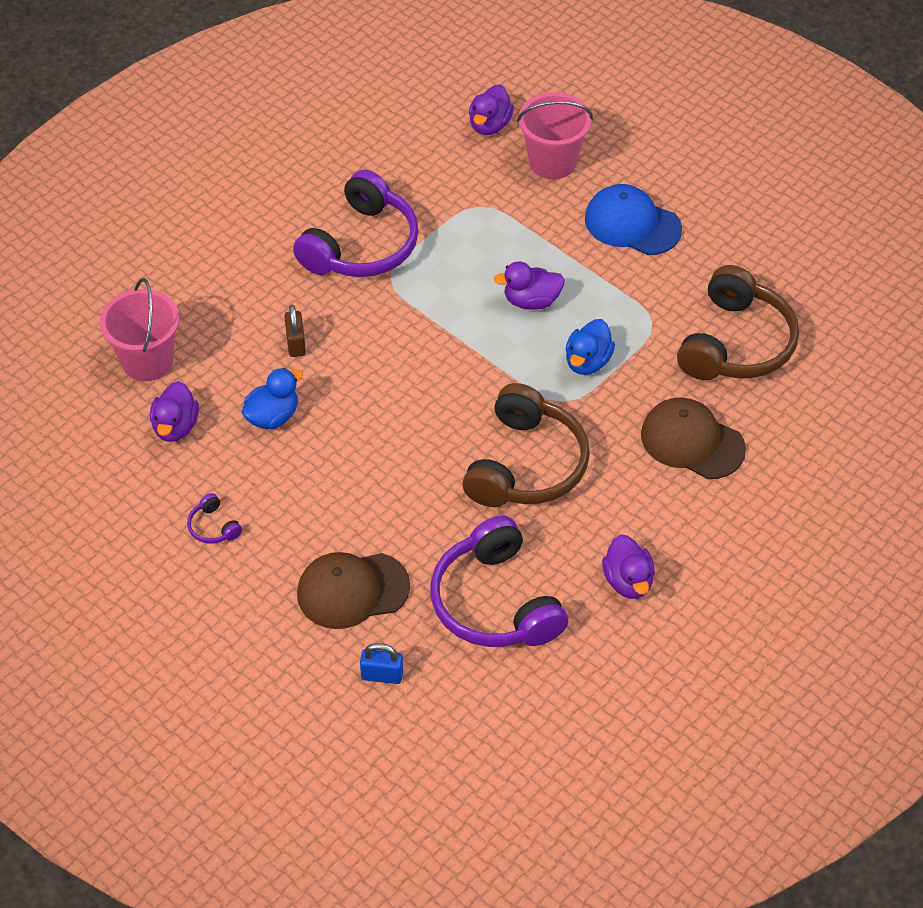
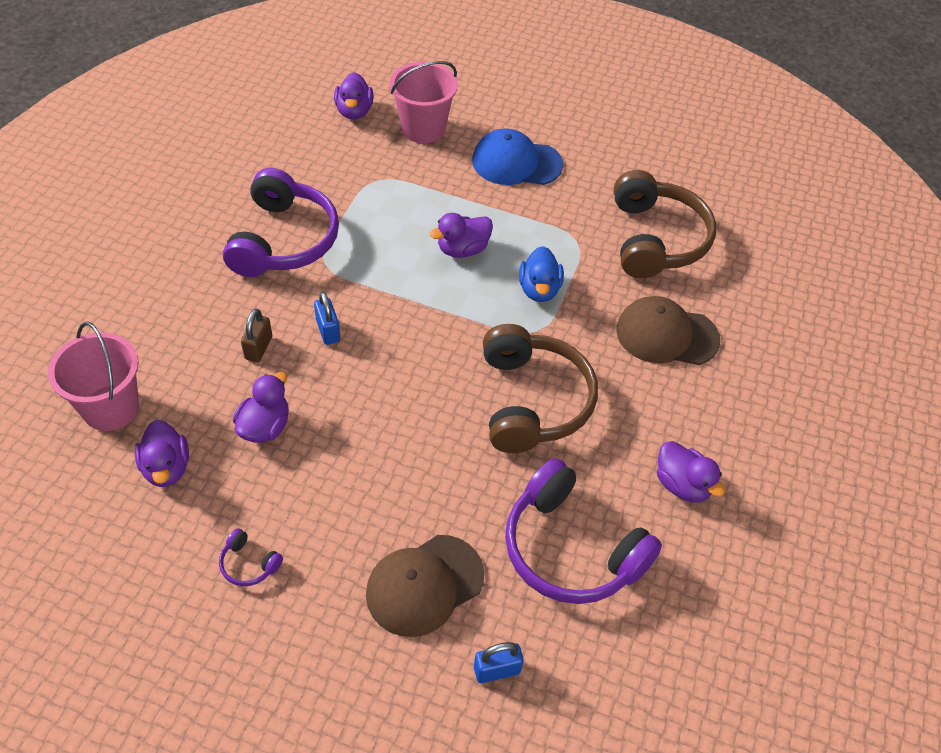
camera: 25 degrees left, 0 degrees up
blue duck [241,368,303,429] -> purple duck [233,372,289,443]
brown padlock [284,305,306,357] -> brown padlock turned 45 degrees clockwise [241,309,272,362]
none -> blue padlock [314,292,340,345]

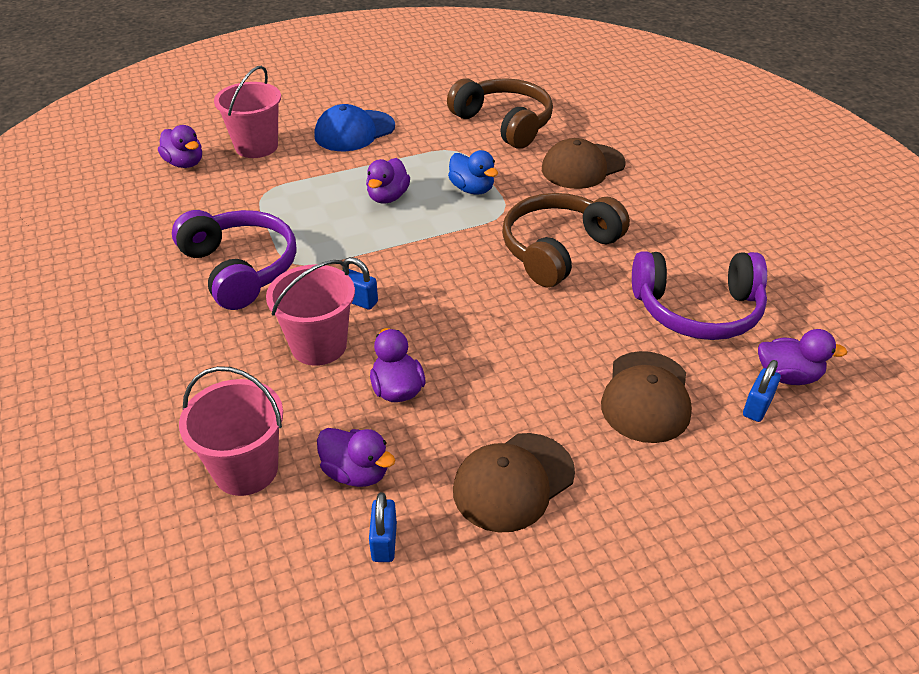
camera: 40 degrees left, 10 degrees down
purple headphones [219,528,283,586] -> brown cap [453,433,575,533]
brown padlock [241,309,272,362] -> pink bucket [266,260,355,366]
brown headphones [483,324,598,453] -> brown headphones turned 90 degrees counterclockwise [502,193,630,287]
purple duck [657,441,725,503] -> purple duck moved to [758,329,848,385]
none -> blue padlock [369,492,397,562]

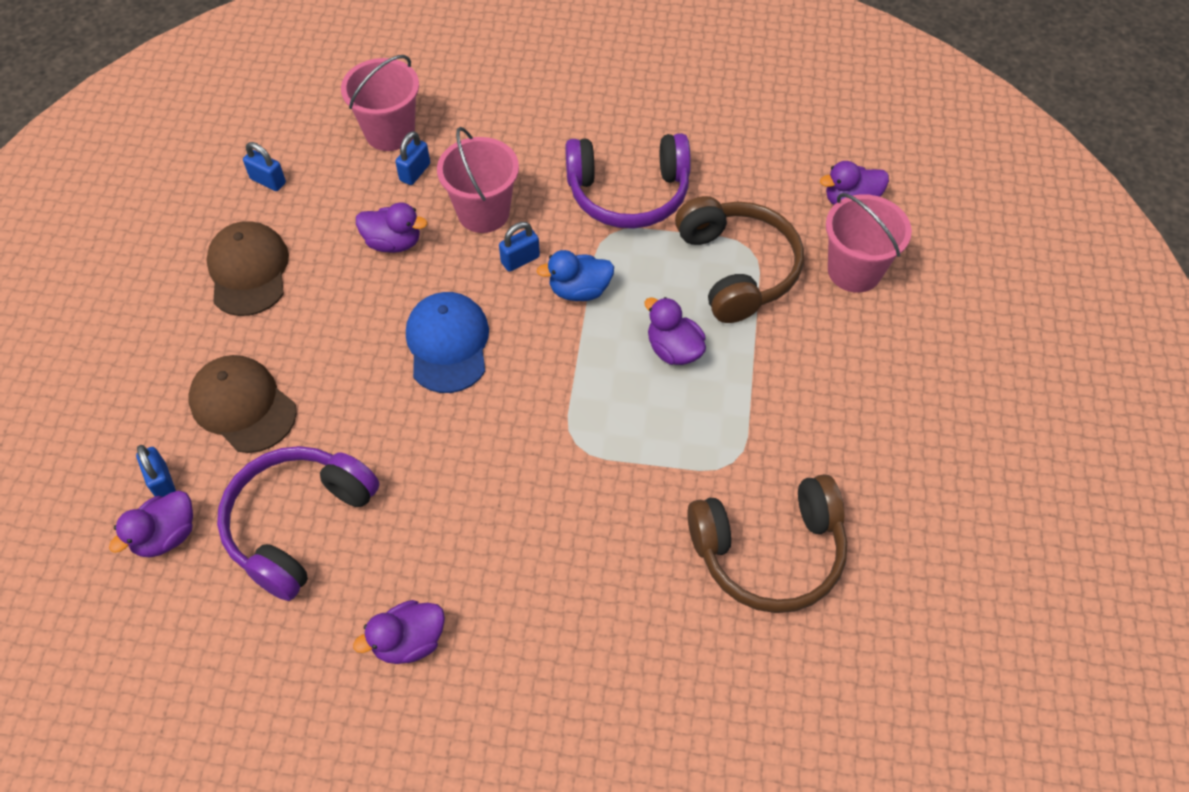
camera: 120 degrees right, 15 degrees up
blue cap [314,104,395,151] -> blue cap moved to [406,292,489,393]
purple duck [317,428,395,487] -> purple duck moved to [353,600,445,664]
blue duck [448,150,498,195] -> blue duck moved to [536,250,614,301]
brown headphones [502,193,630,287] -> brown headphones moved to [675,196,804,323]
brown cap [542,138,626,189] -> none
none -> blue padlock [395,131,430,185]

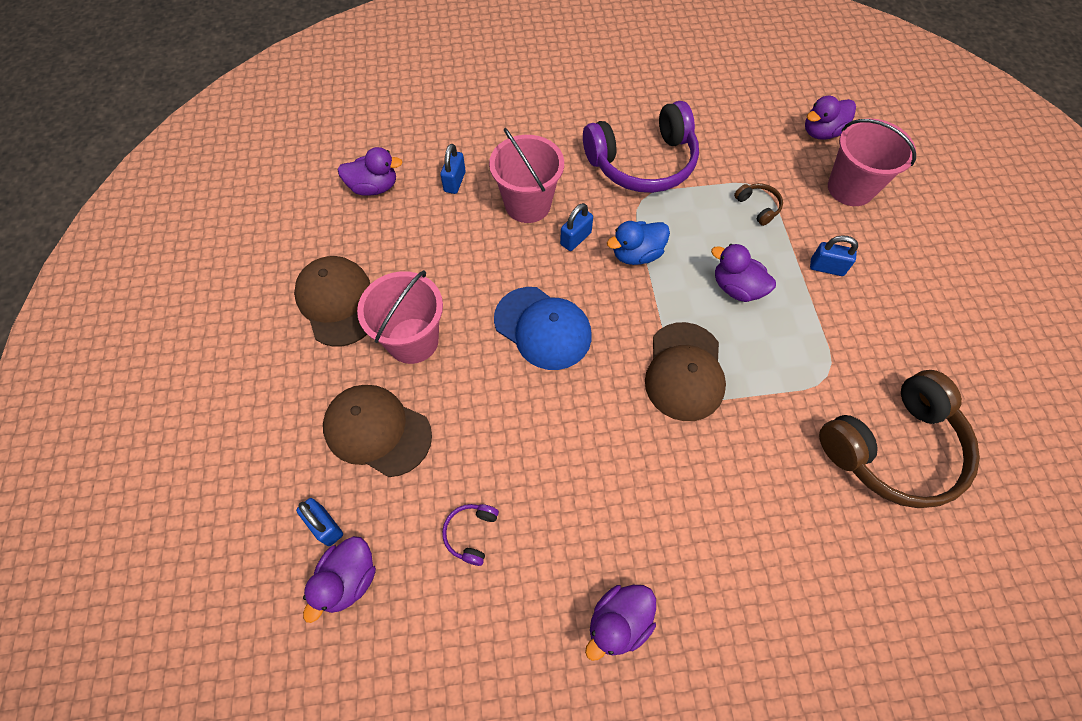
camera: 15 degrees left, 5 degrees up
purple headphones [217,446,380,601] -> purple headphones [442,504,499,566], size x0.40
blue padlock [243,142,286,191] -> blue padlock moved to [810,235,858,276]
pink bucket [341,55,419,151] -> pink bucket moved to [357,270,443,364]
purple duck [356,202,428,253] -> purple duck moved to [338,147,403,196]
blue cap [406,292,489,393] -> blue cap turned 150 degrees clockwise [494,287,592,370]
brown headphones [675,196,804,323] -> brown headphones [734,183,783,226], size x0.40
none -> brown cap [645,322,726,421]

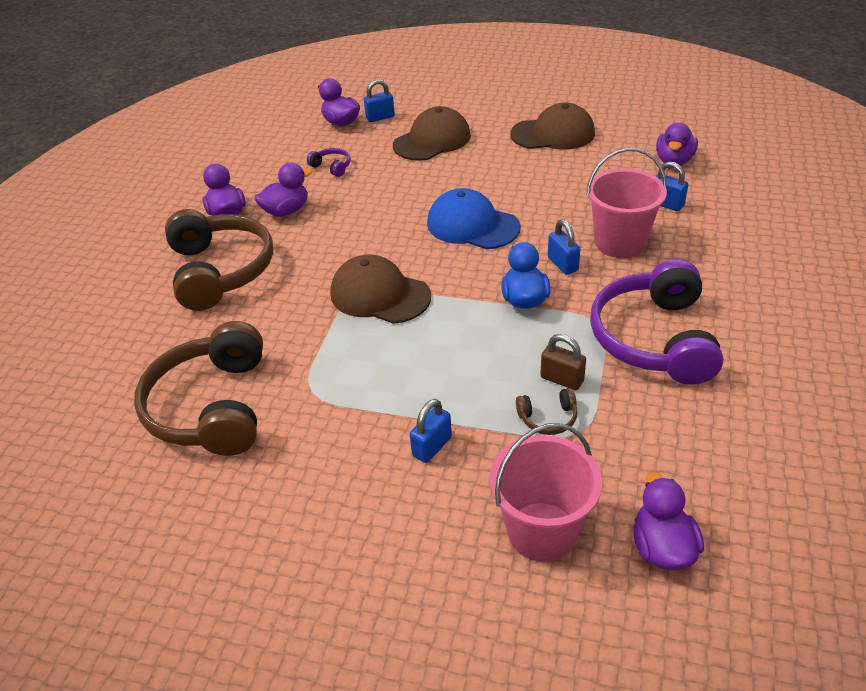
camera: 115 degrees right, 20 degrees down
pink bucket [357,270,443,364] -> none
blue cap [494,287,592,370] -> blue cap turned 60 degrees clockwise [427,188,520,249]
purple duck [711,244,776,302] -> purple duck moved to [254,163,312,217]
none -> brown headphones [165,209,273,311]
none -> brown padlock [540,334,586,390]

